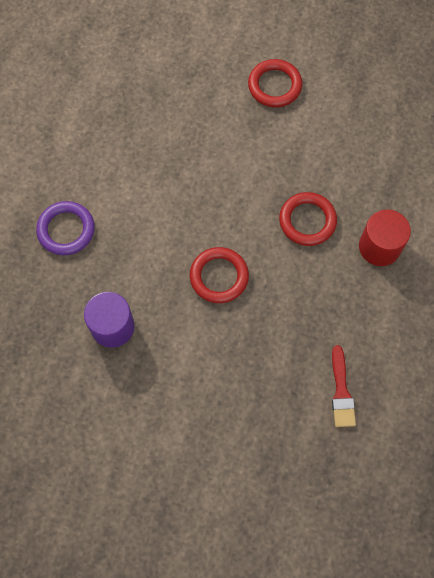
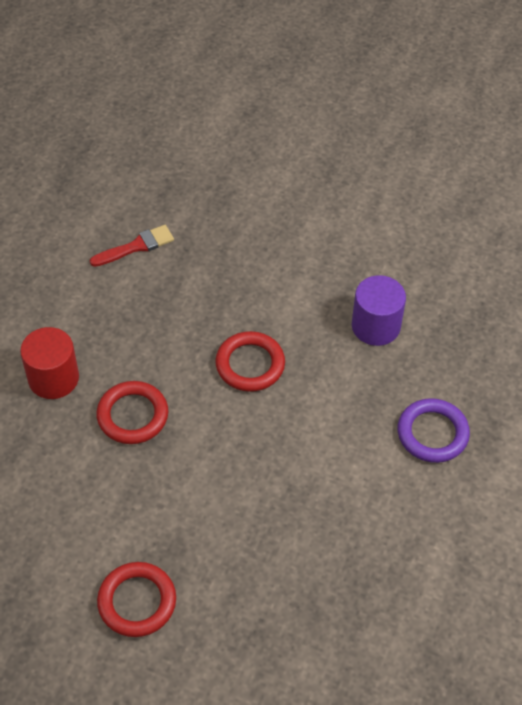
camera: 175 degrees left, 15 degrees down
red brush [332,345,356,427] -> red brush turned 60 degrees clockwise [90,225,174,267]

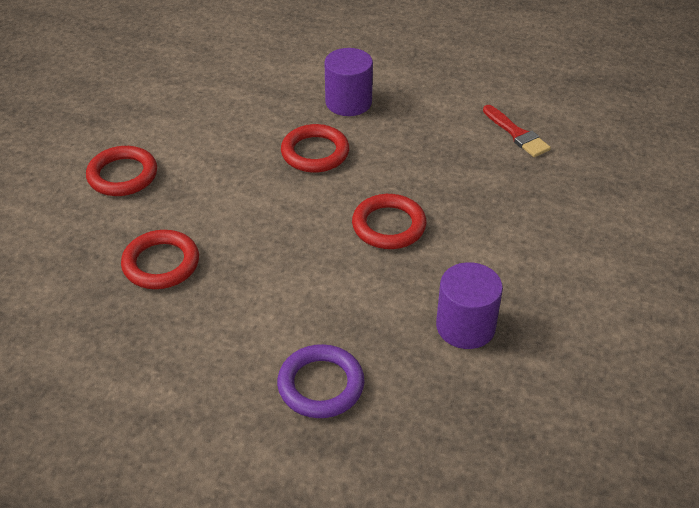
camera: 85 degrees right, 10 degrees down
red cylinder [20,327,79,399] -> purple cylinder [324,48,373,116]
none -> red ring [121,230,199,289]

